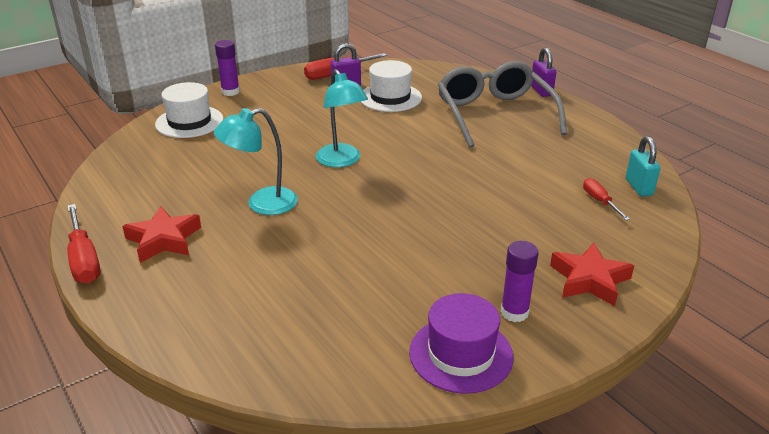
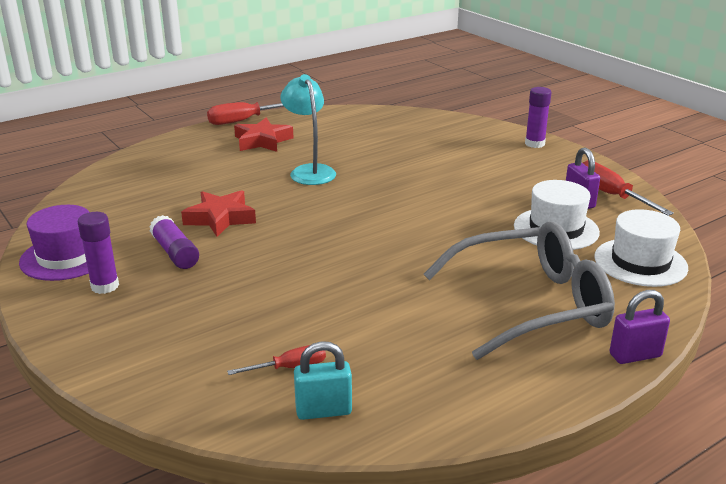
camera: 90 degrees right, 5 degrees down
white hat [155,82,224,138] -> white hat moved to [594,209,688,287]
turquoise lamp [316,69,368,167] -> none
red star [550,243,634,306] -> red star moved to [181,190,256,237]
none -> purple glue stick [149,215,199,269]

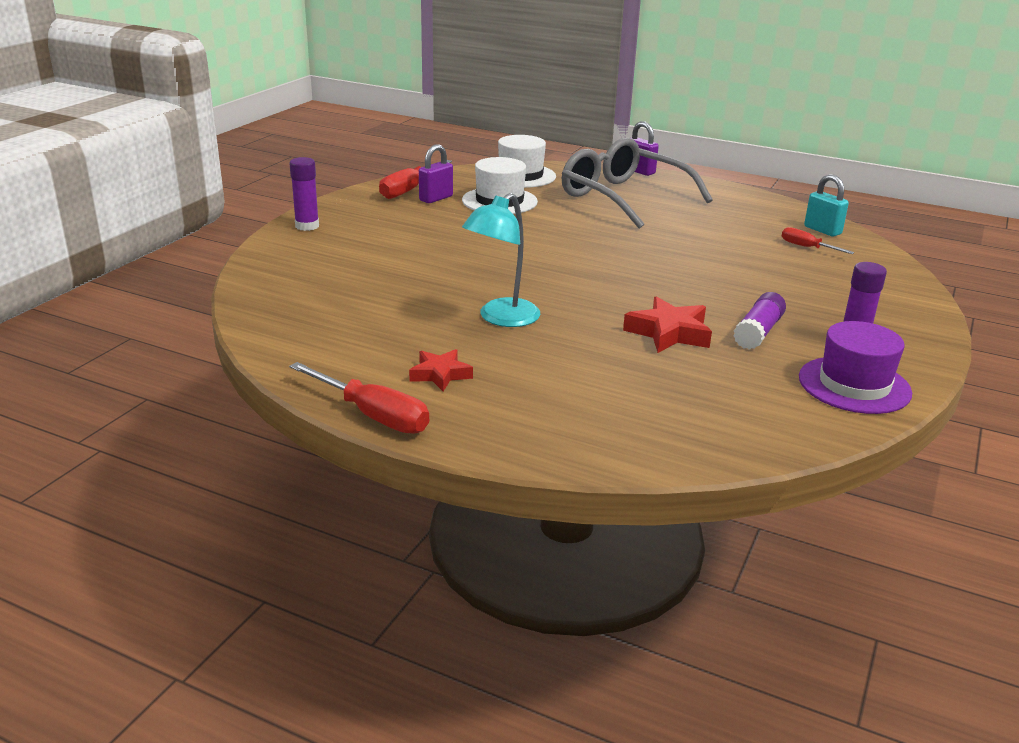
camera: 120 degrees left, 0 degrees up
red star [234,118,294,152] -> red star [409,349,473,391], size x0.66

